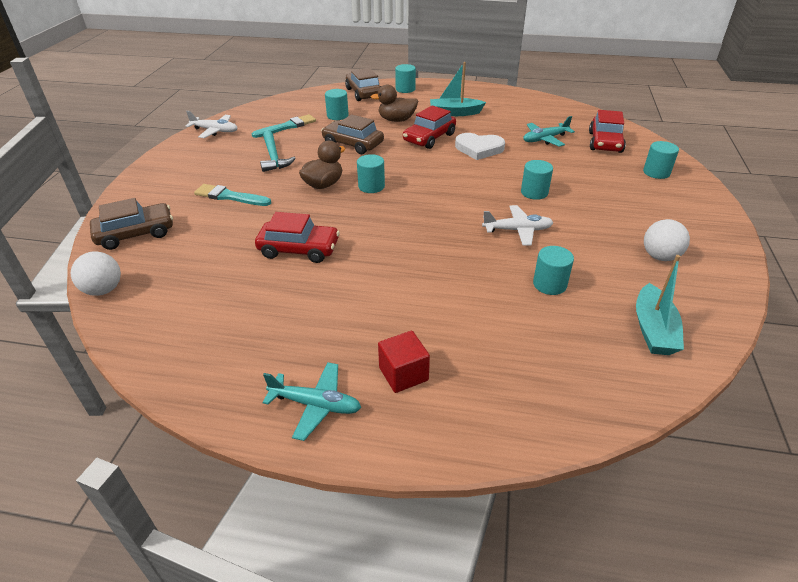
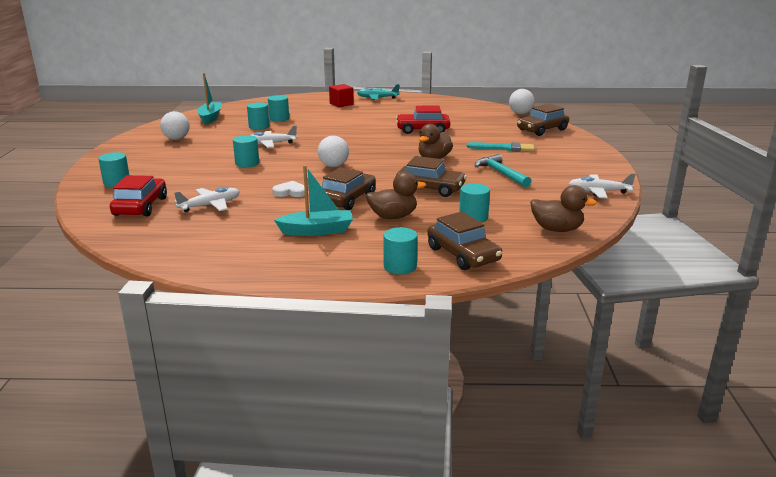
camera: 170 degrees right, 15 degrees down
turquoise brush [252,114,316,138] -> none
turquoise cylinder [357,154,385,193] -> turquoise cylinder moved to [268,95,289,122]
red car [403,106,456,149] -> brown car [322,167,376,210]
white heart [455,133,505,160] -> white heart [272,181,305,197], size x0.64
turquoise plane [523,116,575,147] -> white plane [174,187,240,212]
none -> white ball [318,136,349,167]
none -> brown duck [530,185,597,232]

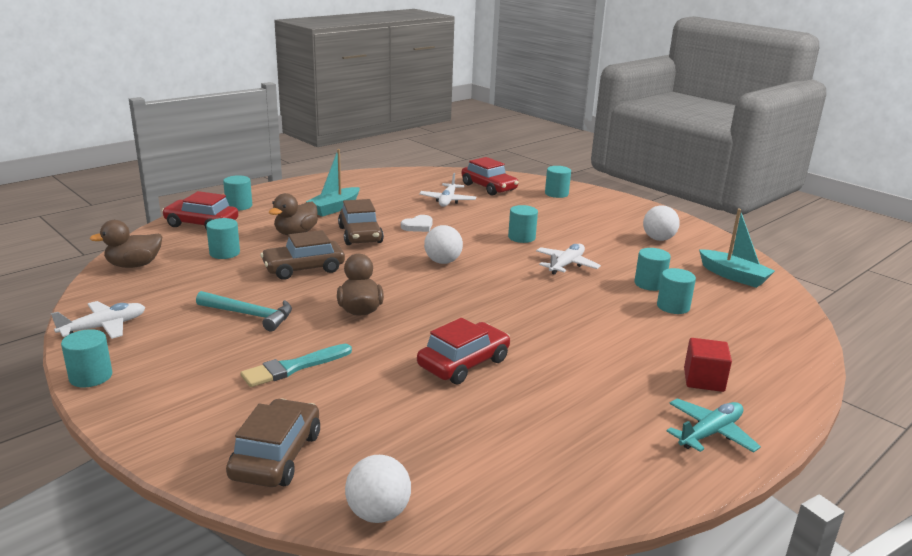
camera: 135 degrees right, 0 degrees up
brown car [427,212,502,270] -> red car [162,191,239,230]
none -> turquoise cylinder [61,329,112,387]

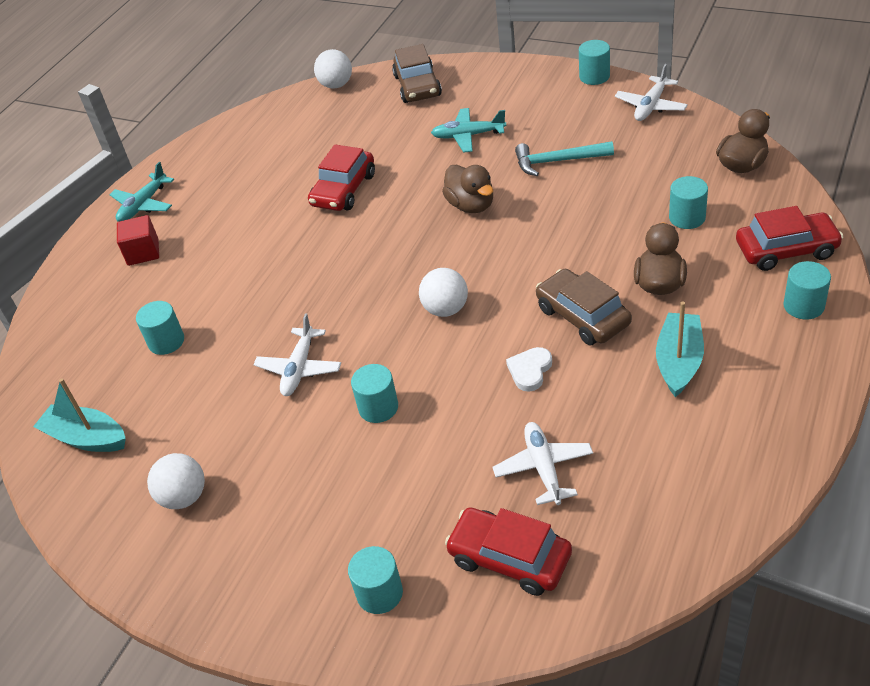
camera: 165 degrees right, 20 degrees up
turquoise brush [240,344,352,387] -> turquoise plane [431,108,506,153]
brown car [260,230,345,280] -> none
turquoise cylinder [634,248,671,291] -> none

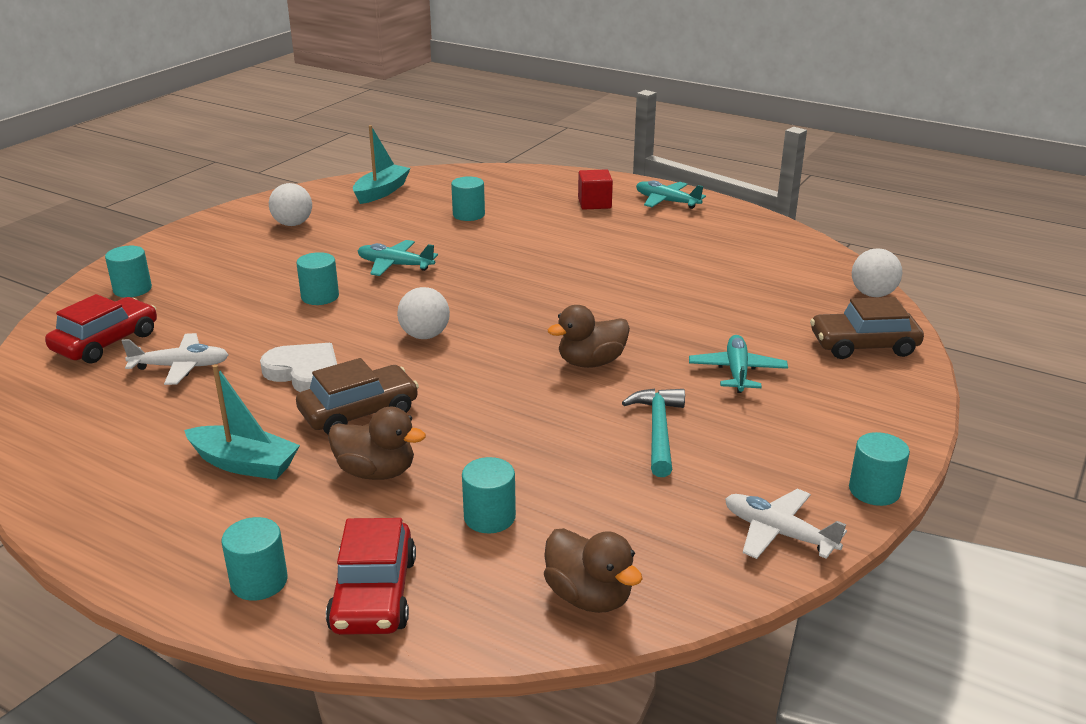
camera: 90 degrees right, 15 degrees down
white plane [253,314,341,396] -> turquoise plane [358,240,438,276]
red car [308,144,375,211] -> none
white heart [506,347,552,391] -> white heart [260,343,337,392], size x1.56

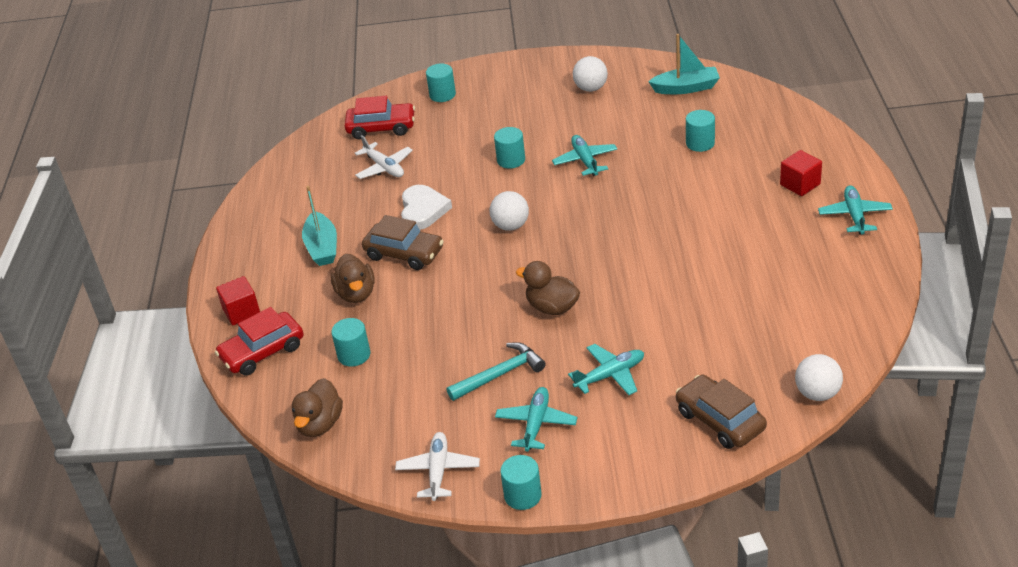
camera: 60 degrees right, 10 degrees up
turquoise cylinder [221,517,288,601] -> red cube [216,276,260,325]
none -> turquoise plane [495,387,577,452]

